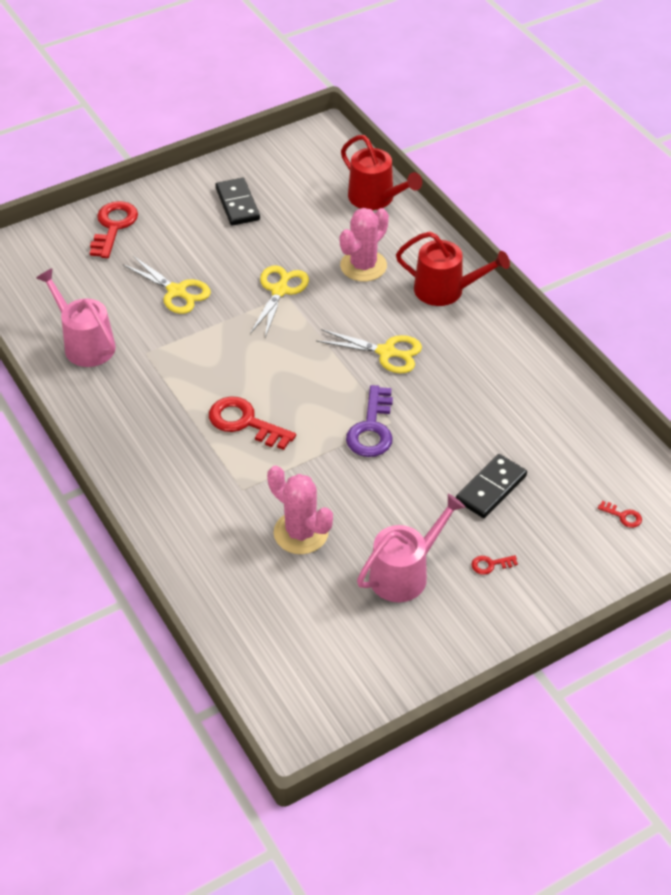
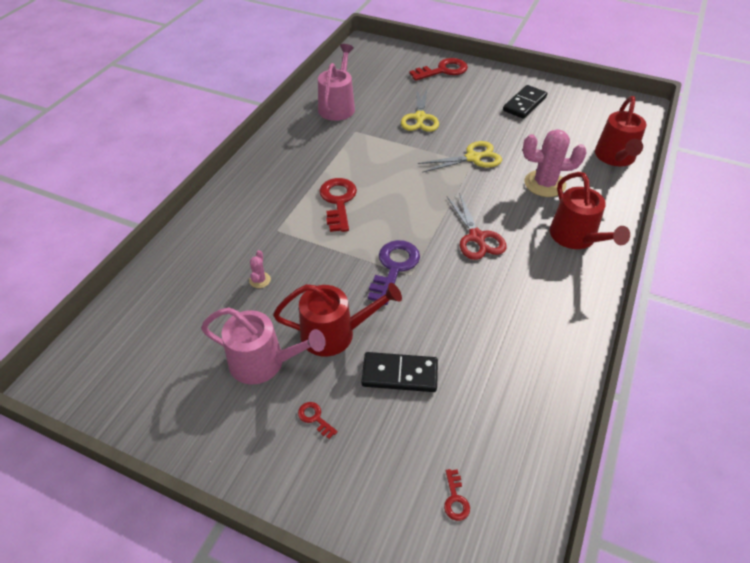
camera: 55 degrees right, 0 degrees up
pink cactus [267,465,333,554] -> pink cactus [249,250,271,288], size x0.45
yellow scissors [316,329,422,373] -> red scissors [447,193,507,260]
purple key [346,385,393,457] -> purple key turned 135 degrees clockwise [368,240,420,305]
none -> red watering can [273,283,402,357]

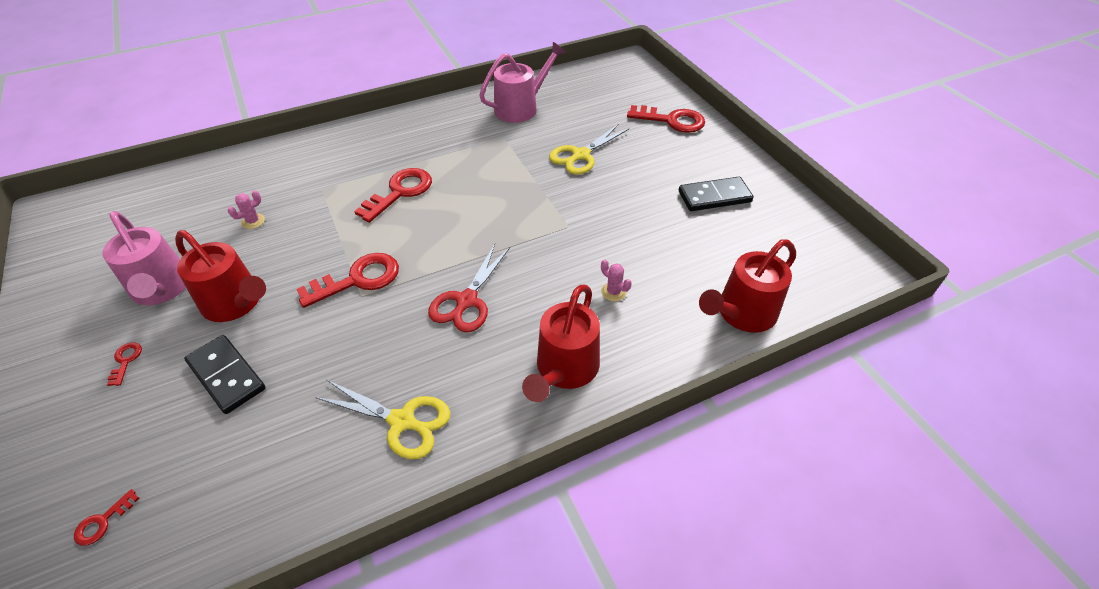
camera: 40 degrees right, 0 degrees up
purple key [368,240,420,305] -> red key [296,253,399,308]
yellow scissors [418,141,502,173] -> yellow scissors moved to [315,380,450,459]
pink cactus [523,129,587,197] -> pink cactus [601,260,632,301], size x0.45

